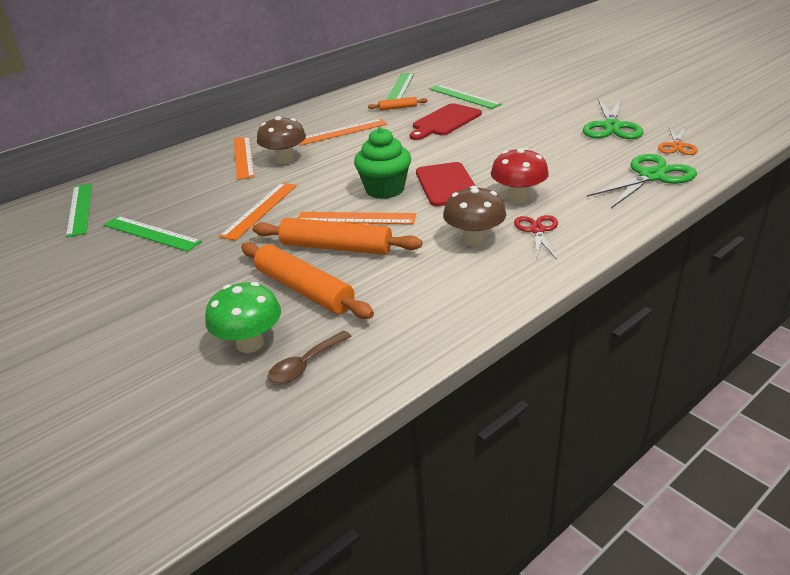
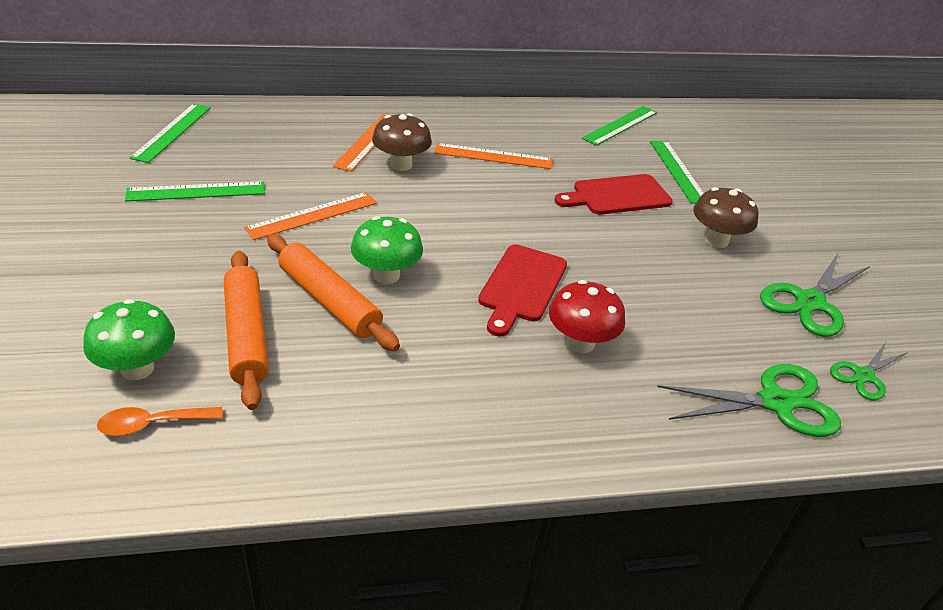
camera: 25 degrees right, 5 degrees up
green ruler [104,216,202,252] -> green ruler turned 75 degrees counterclockwise [125,181,265,201]
brown spoon [267,330,352,384] -> orange spoon [97,407,222,436]
orange ruler [298,212,416,224] -> green mushroom [351,216,423,284]
green cupcake [354,128,411,199] -> none
orange rolling pin [368,97,428,111] -> none
brown mushroom [443,186,506,246] -> brown mushroom moved to [693,187,759,248]
red scissors [514,215,558,260] -> none
orange scissors [658,127,698,155] -> green scissors [830,342,908,401]

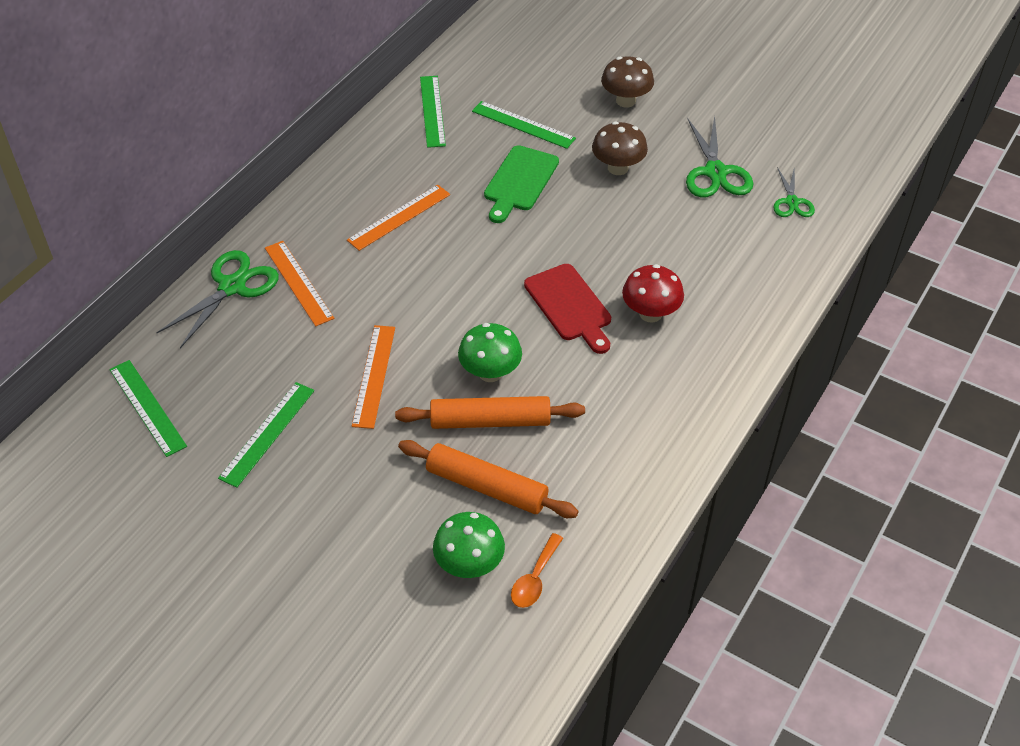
camera: 45 degrees left, 10 degrees up
brown mushroom [372,113,432,171] -> brown mushroom moved to [601,56,654,107]
red cutting board [554,174,673,215] -> green cutting board [484,145,559,223]
green scissors [657,364,841,437] -> green scissors moved to [156,250,279,348]

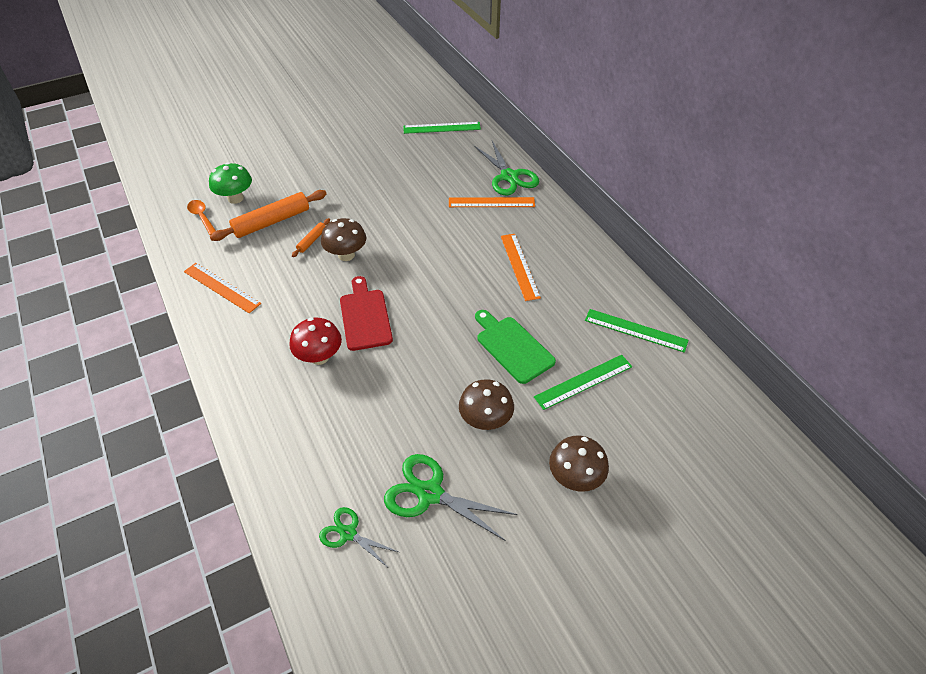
camera: 120 degrees right, 0 degrees up
green ruler [218,382,314,488] -> none
orange ruler [352,325,395,429] -> orange ruler moved to [184,263,261,313]
orange rolling pin [395,396,585,429] -> orange rolling pin [292,218,330,257], size x0.49
green mushroom [458,323,522,382] -> brown mushroom [321,218,366,261]
red cutting board [524,264,611,354] -> red cutting board turned 75 degrees clockwise [340,276,393,351]

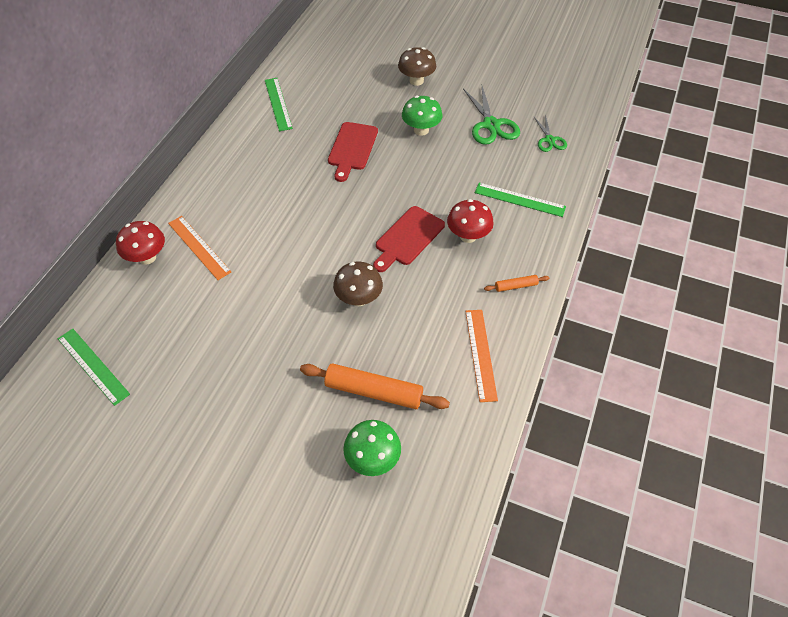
camera: 130 degrees left, 5 degrees up
orange spoon [187,200,216,235] -> none
orange rolling pin [292,218,330,257] -> orange rolling pin moved to [484,275,550,292]
brown mushroom [459,379,514,430] -> green mushroom [402,95,442,136]
green scissors [474,141,539,195] -> red mushroom [116,221,165,265]
green cutting board [475,310,556,384] -> red cutting board [328,122,378,182]
orange ruler [501,234,541,301] -> none
green ruler [534,355,632,410] -> green ruler moved to [475,183,566,217]

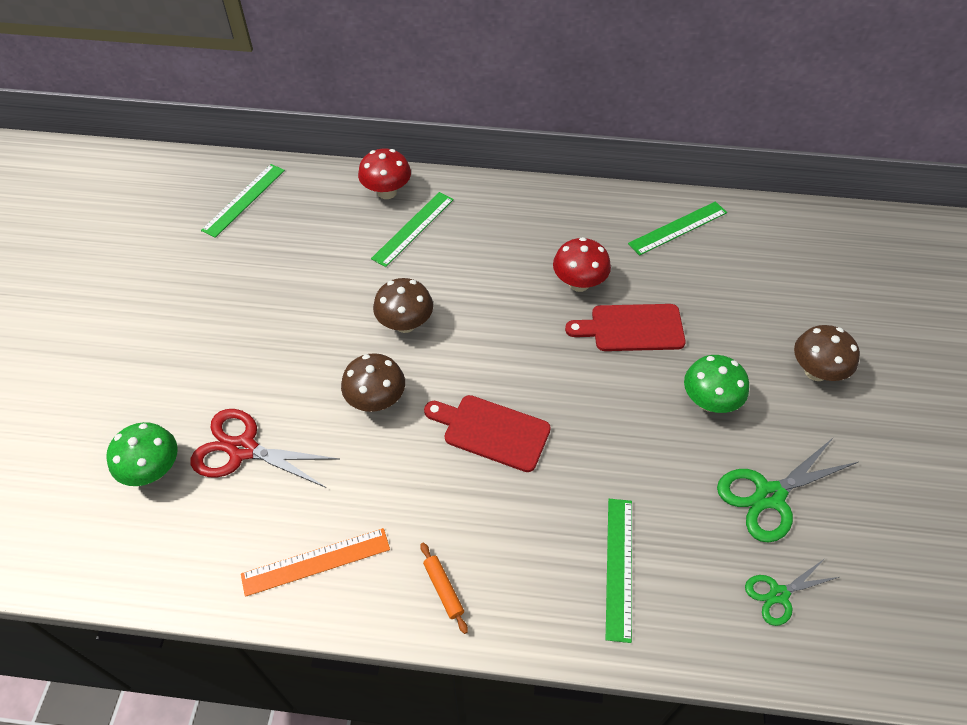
camera: 75 degrees right, 0 degrees up
orange ruler [168,216,231,280] -> green ruler [371,192,454,267]
orange rolling pin [300,363,450,409] -> red scissors [190,409,339,488]
red mushroom [447,199,494,243] -> red mushroom moved to [553,237,611,292]
none -> brown mushroom [373,278,433,333]

